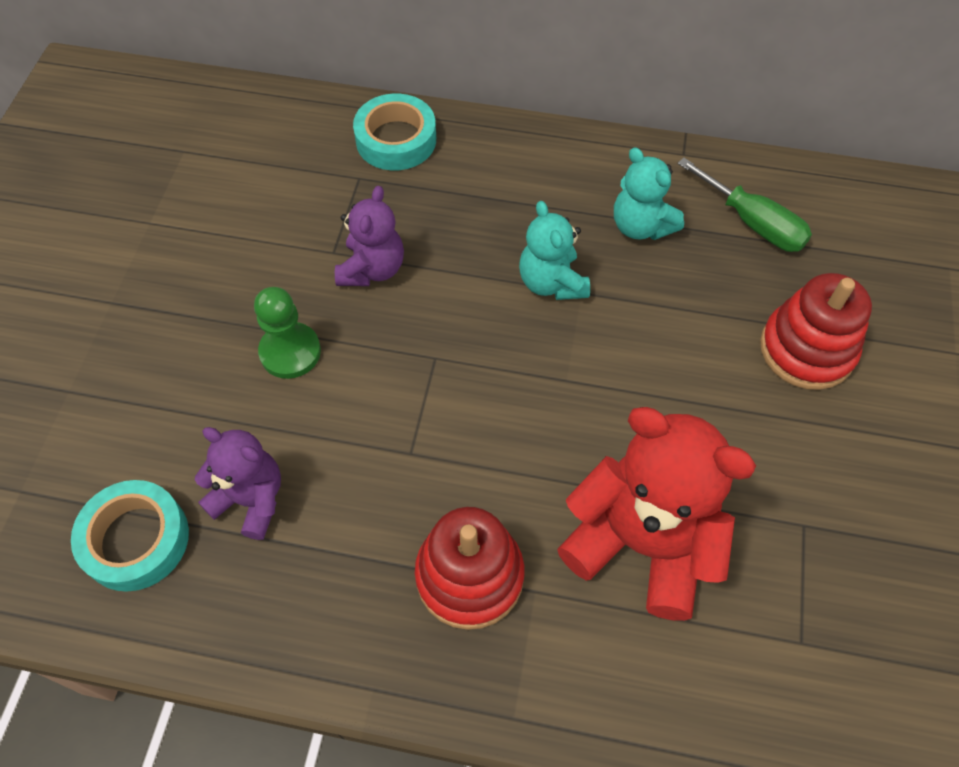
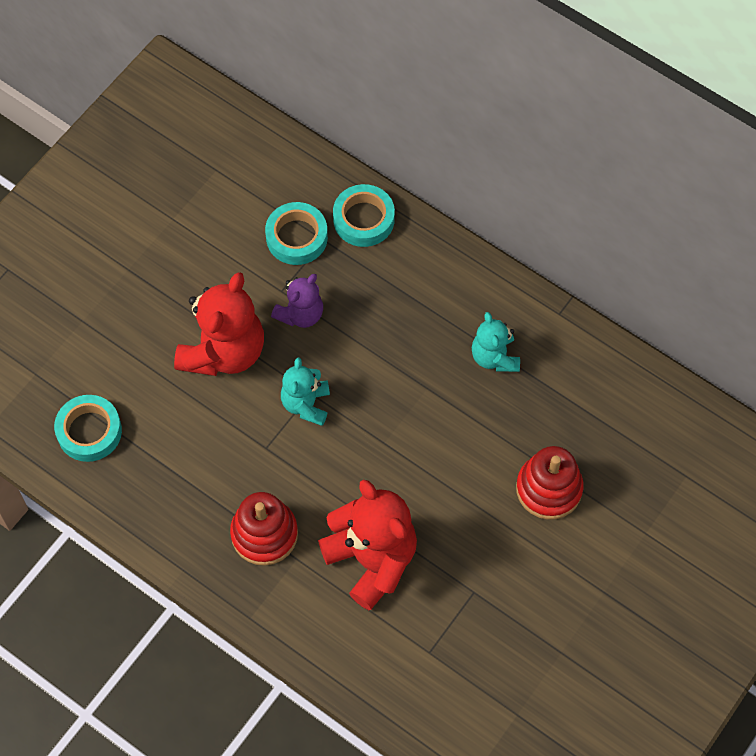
camera: 25 degrees right, 5 degrees up
purple teddy bear [195,427,281,540] -> none
green pawn [254,287,321,379] -> red teddy bear [174,272,264,376]
turquoise teddy bear [519,201,590,300] -> turquoise teddy bear moved to [281,357,330,426]
green screwdriver [677,158,812,252] -> none
none -> turquoise tape [265,202,328,265]

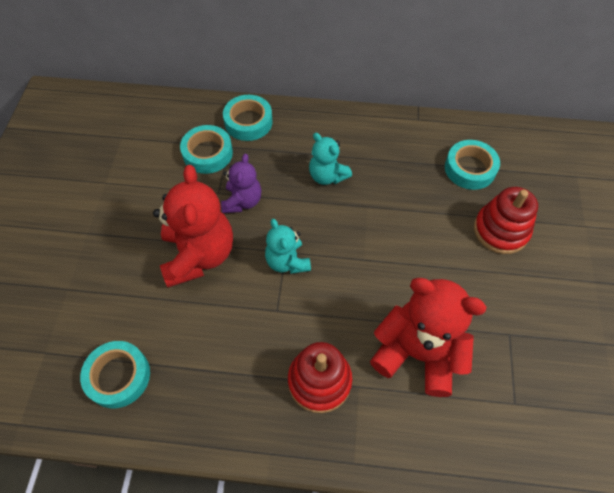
camera: 30 degrees left, 5 degrees down
turquoise teddy bear [472,312,520,372] -> turquoise teddy bear moved to [309,133,352,185]
none -> turquoise tape [445,140,500,190]

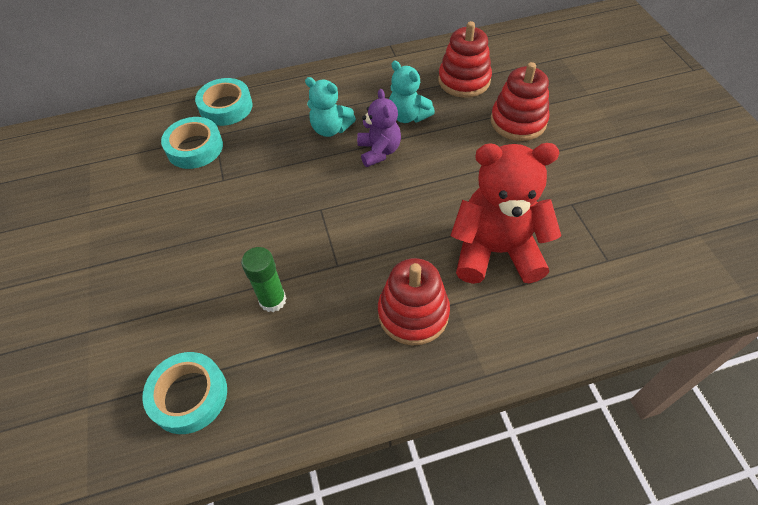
camera: 20 degrees left, 5 degrees down
red teddy bear [153,165,233,288] -> none
purple teddy bear [221,154,261,213] -> purple teddy bear moved to [357,89,401,167]
turquoise teddy bear [265,219,311,274] -> turquoise teddy bear moved to [389,61,435,123]
turquoise tape [445,140,500,190] -> red stacking toy [438,21,492,98]
none -> green glue stick [241,247,287,312]

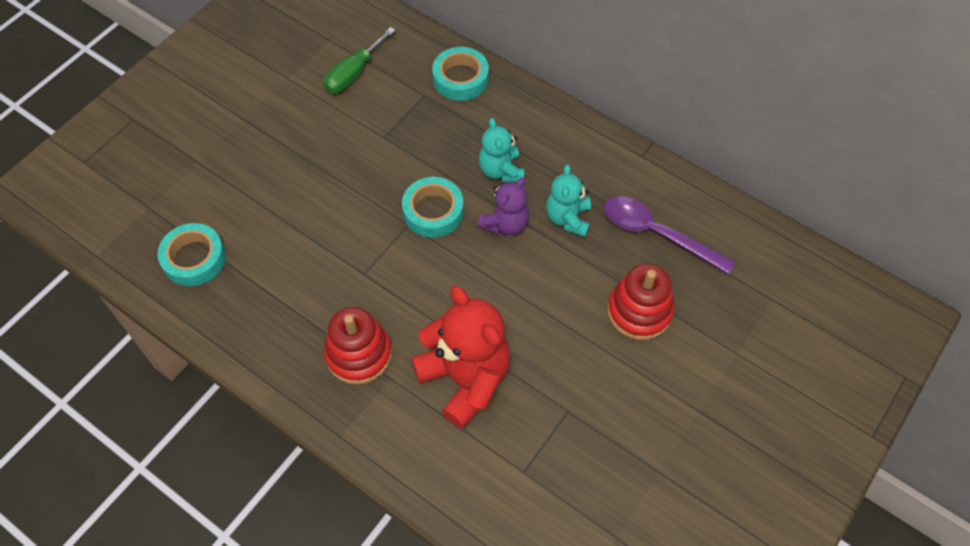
camera: 50 degrees right, 5 degrees up
turquoise tape [161,117,223,169] -> turquoise tape moved to [402,177,464,238]
green glue stick [241,247,287,312] -> none
red stacking toy [438,21,492,98] -> purple spoon [604,196,736,274]
none -> green screwdriver [323,27,395,93]

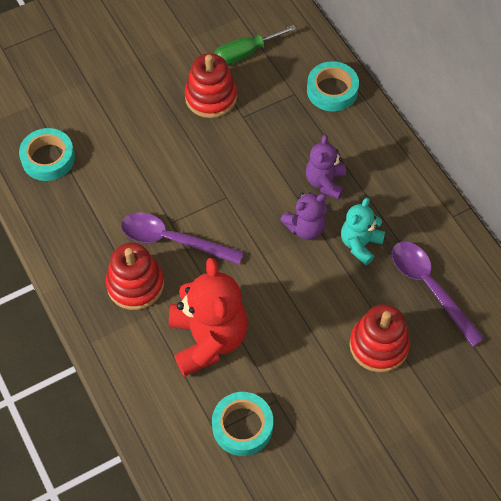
camera: 25 degrees right, 0 degrees up
turquoise tape [402,177,464,238] -> turquoise tape moved to [212,392,273,456]
turquoise teddy bear [479,118,524,182] -> purple teddy bear [306,135,346,199]
none -> purple spoon [121,213,244,265]
none -> red stacking toy [185,53,237,118]

